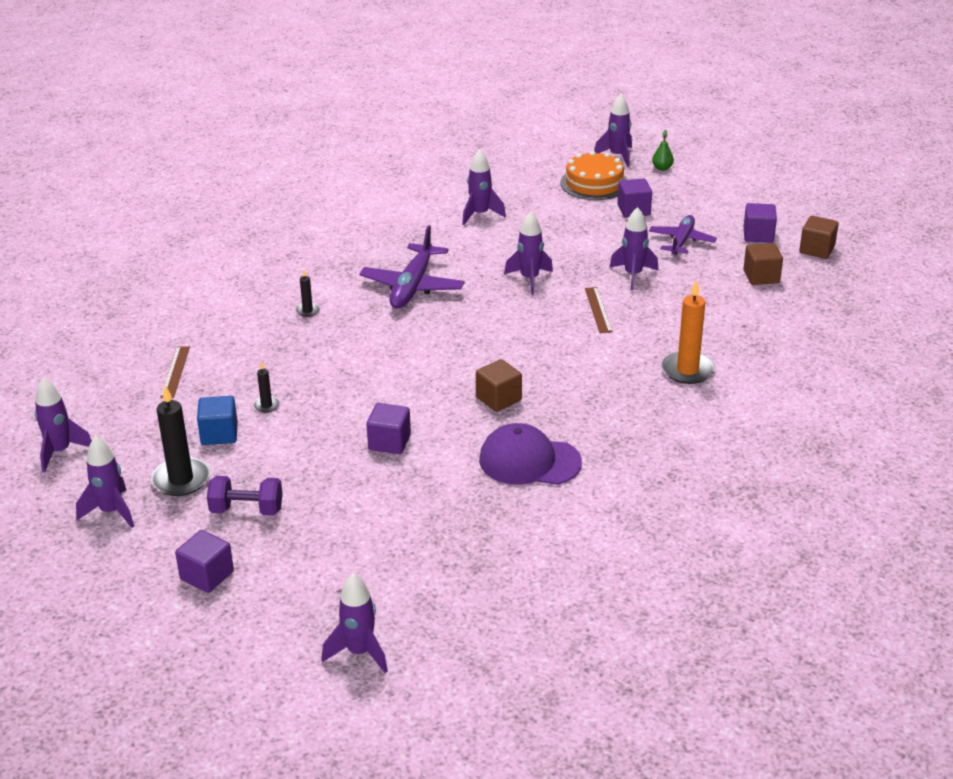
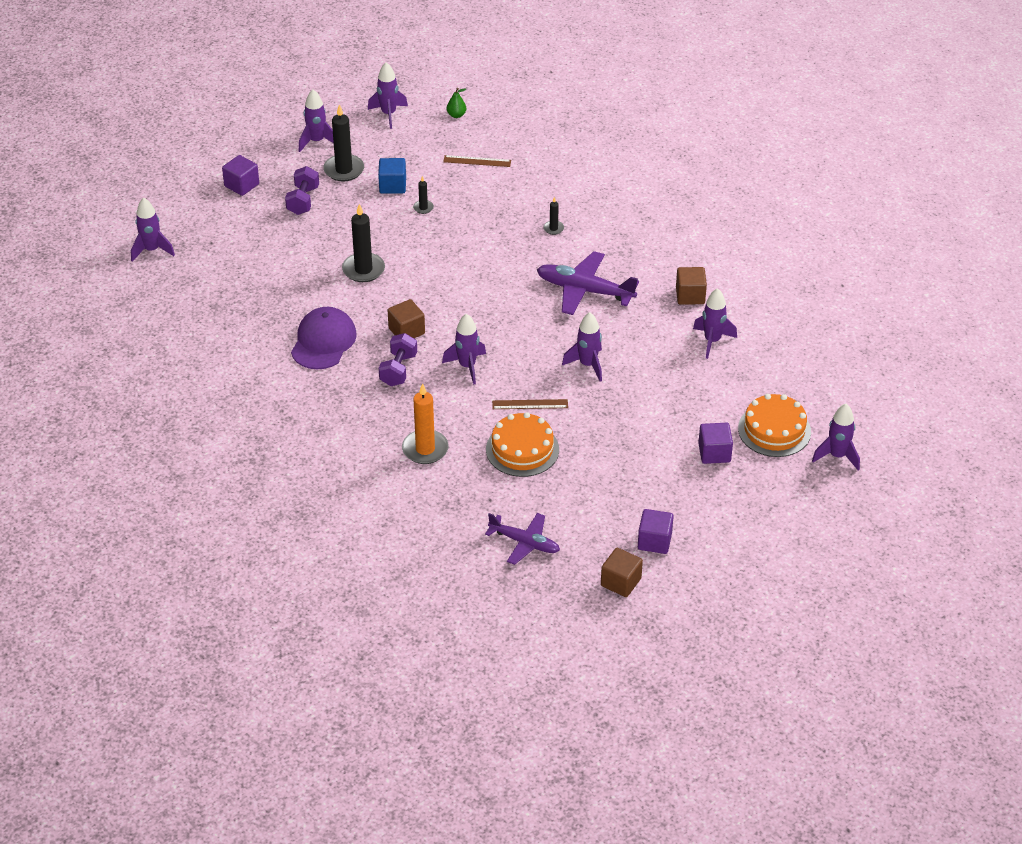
camera: 95 degrees right, 10 degrees up
purple cube [367,403,411,454] -> black candle [342,204,385,282]
purple rocket [610,207,658,290] -> purple rocket moved to [442,314,486,385]
purple plane [649,215,717,255] -> purple plane moved to [485,513,560,565]
green pear [652,130,674,171] -> green pear moved to [447,88,466,118]
brown cube [743,243,783,285] -> brown cube moved to [676,267,707,305]
none -> purple dumbbell [379,333,417,386]
none -> orange cake [486,412,559,477]

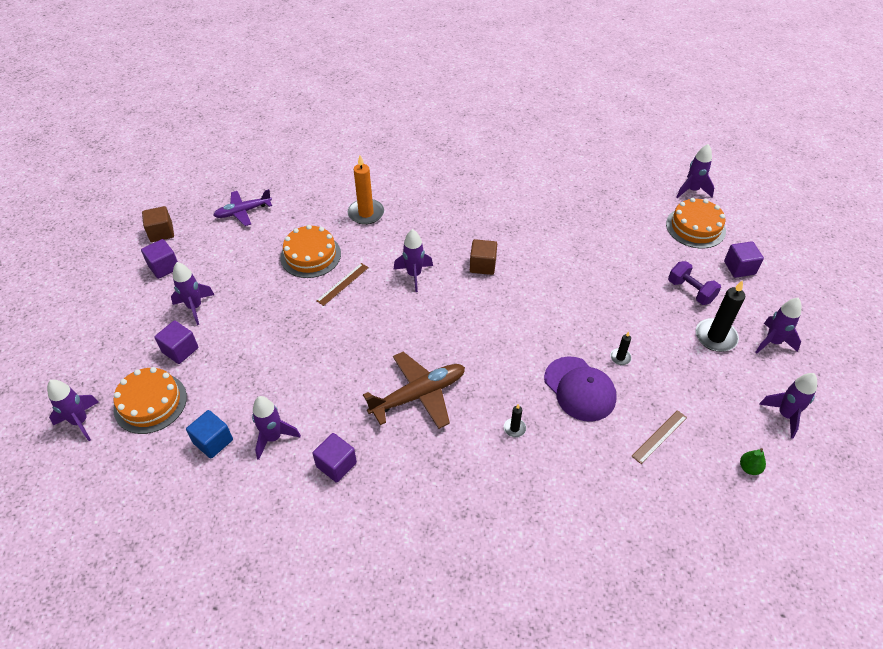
camera: 130 degrees right, 5 degrees up
purple cap [291,307,357,369] -> purple cap moved to [544,356,617,422]
black candle [342,204,385,282] -> none
blue cube [378,158,406,194] -> blue cube moved to [186,410,233,458]
purple dumbbell [379,333,417,386] -> none
purple plane [537,251,639,315] -> brown plane [363,352,465,429]
purple rocket [562,312,602,382] -> purple rocket moved to [171,262,215,325]
brown cube [676,267,707,305] -> purple cube [312,433,357,483]
none -> orange cake [666,198,726,248]

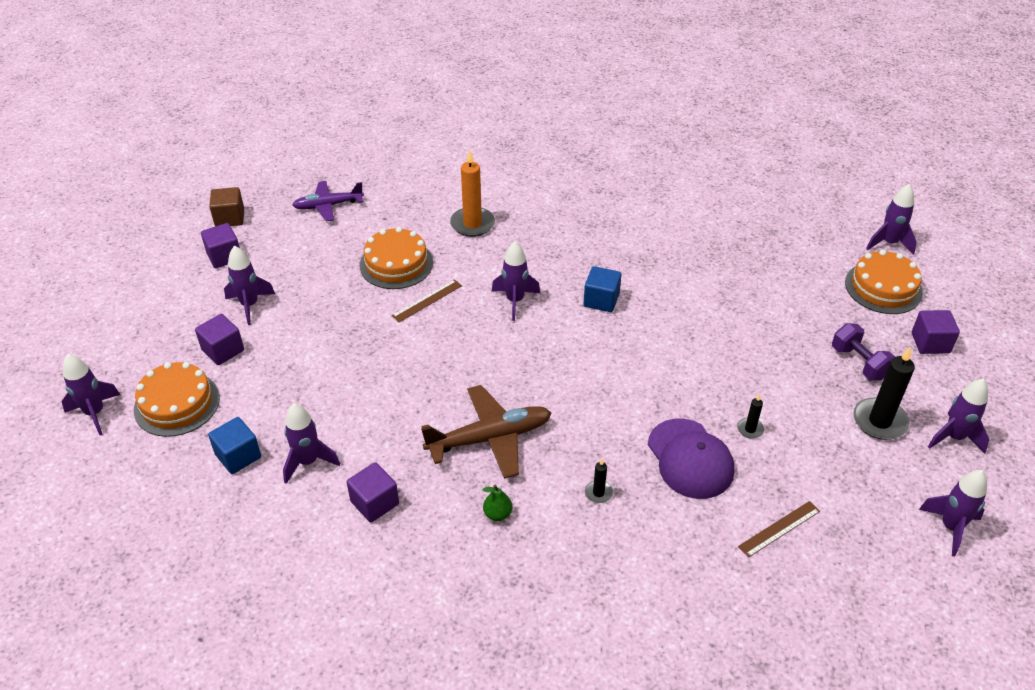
camera: 10 degrees right, 5 degrees down
brown cube [470,239,497,275] -> blue cube [584,266,621,312]
green pear [740,448,766,475] -> green pear moved to [483,485,512,521]

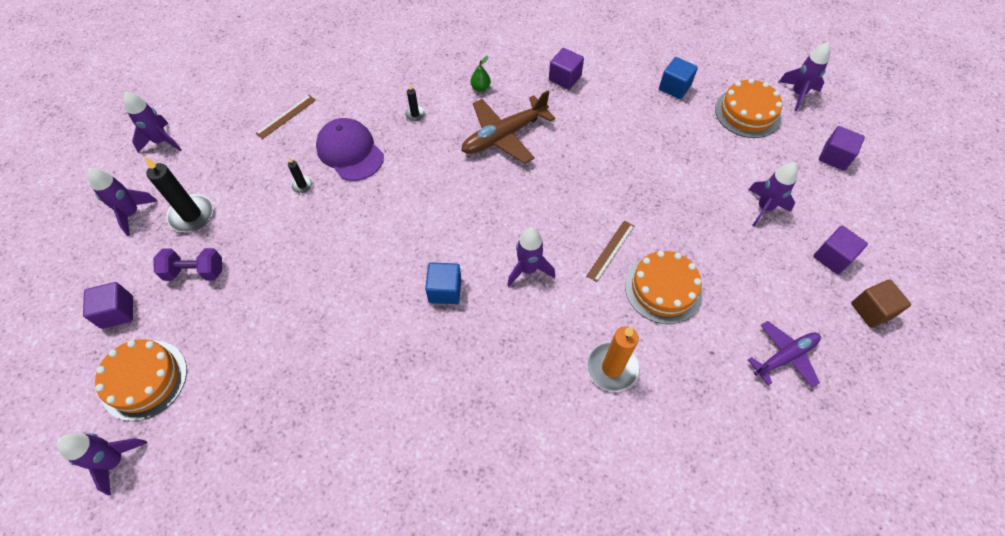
camera: 165 degrees right, 15 degrees up
purple cube [195,314,244,365] -> purple cube moved to [819,126,865,171]
purple rocket [283,403,340,484] -> none
purple dumbbell [832,323,895,380] -> purple dumbbell turned 45 degrees counterclockwise [153,248,222,281]

